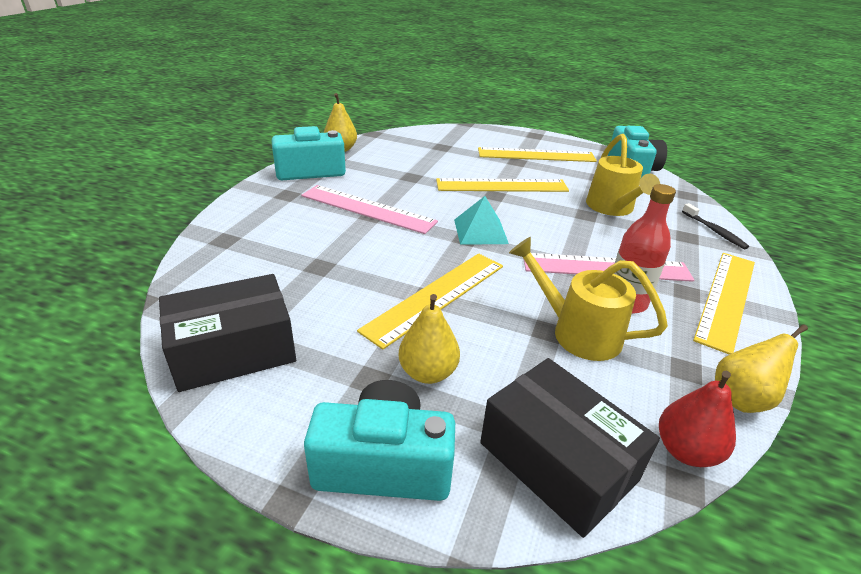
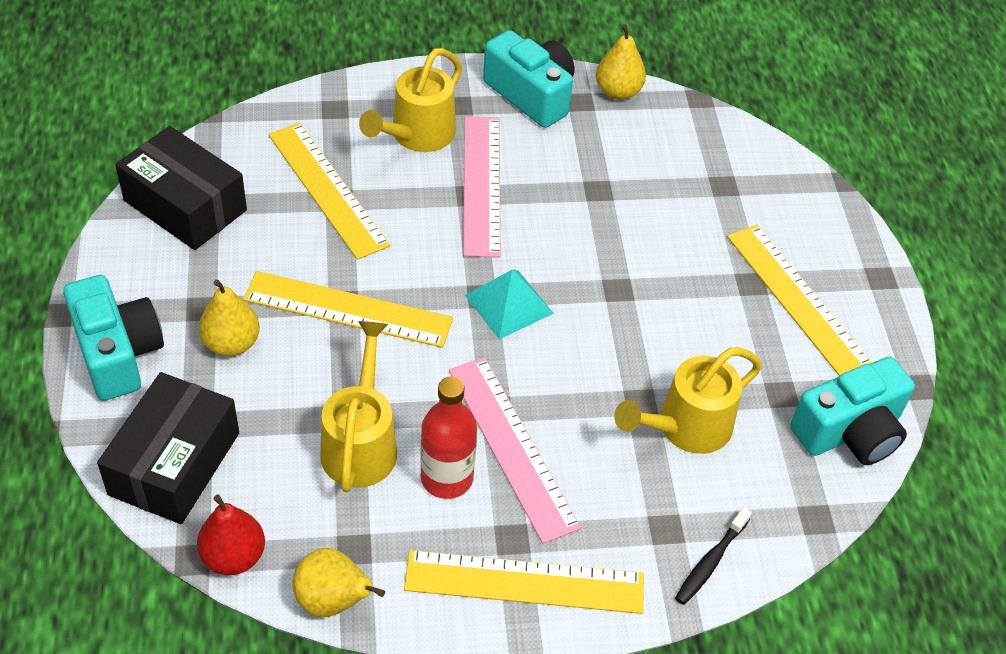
camera: 60 degrees right, 15 degrees up
yellow ruler [436,178,569,192] -> yellow ruler moved to [268,122,390,260]
none -> yellow watering can [359,48,462,152]

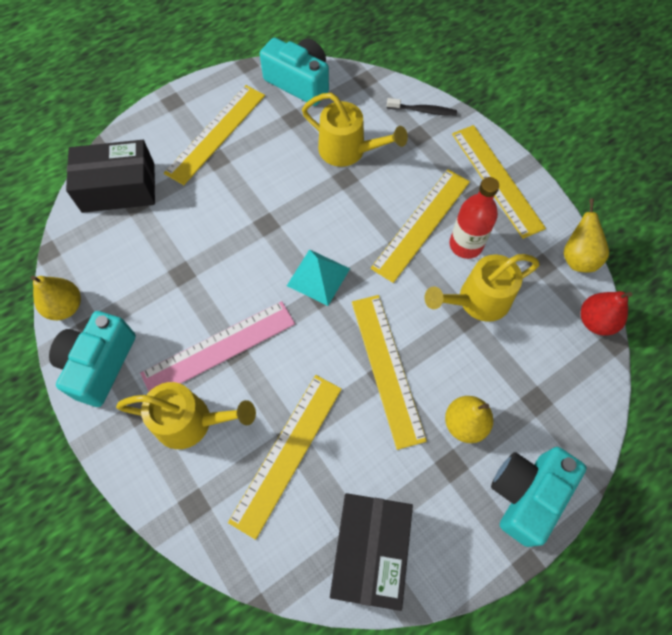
camera: 115 degrees left, 15 degrees up
black box [97,372,239,524] -> black box moved to [66,140,155,213]
pink ruler [449,357,581,544] -> yellow ruler [371,169,470,283]

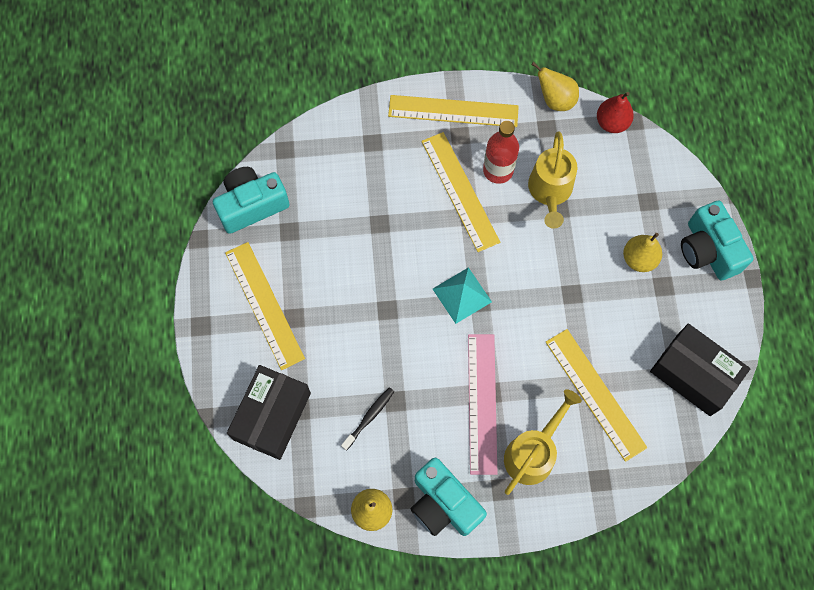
camera: 60 degrees left, 5 degrees up
yellow watering can [302,93,408,167] -> none
yellow ruler [352,295,427,450] -> none
black toothbrush [387,98,457,116] -> black toothbrush moved to [341,387,395,451]

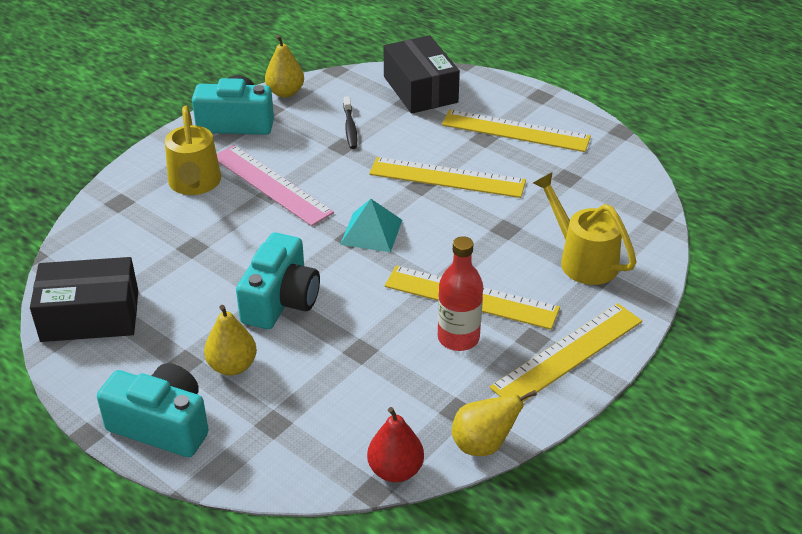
camera: 135 degrees right, 30 degrees down
turquoise camera [213,167,290,234] -> turquoise camera moved to [236,233,320,329]
yellow watering can [528,131,577,229] -> yellow watering can moved to [533,173,637,285]
yellow ruler [546,329,648,462] -> yellow ruler moved to [369,157,526,198]

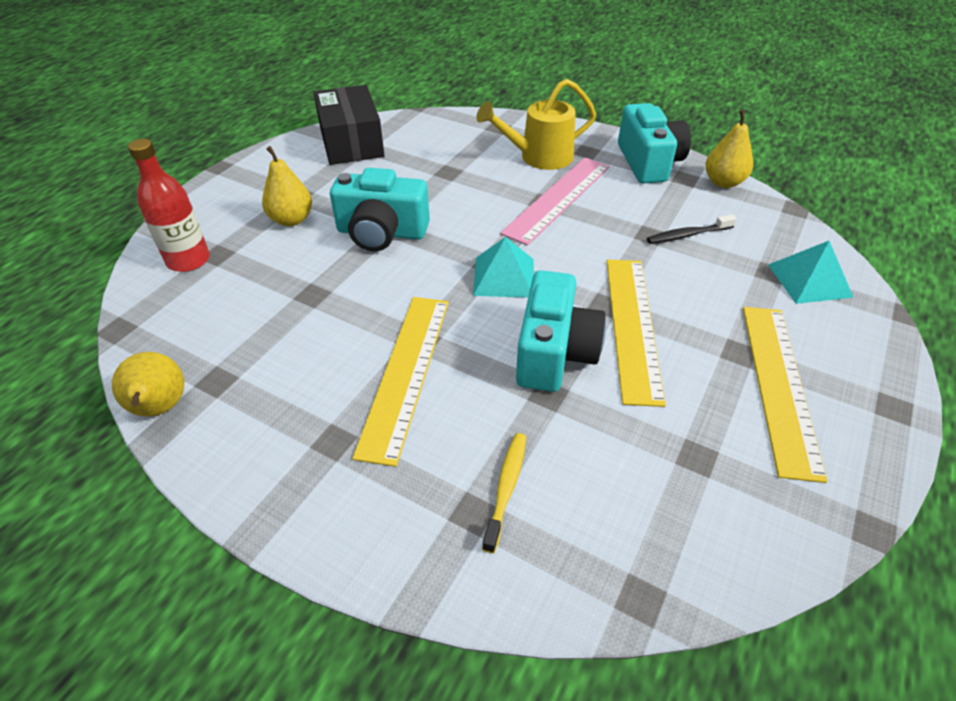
camera: 80 degrees right, 5 degrees up
turquoise camera [97,363,209,457] -> turquoise camera moved to [516,270,606,392]
red pear [367,407,424,482] -> none
black box [384,35,460,114] -> turquoise pyramid [768,241,854,304]
red bottle [438,236,483,351] -> red bottle moved to [128,139,210,272]
yellow ruler [490,303,642,402] -> none
yellow watering can [533,173,637,285] -> yellow toothbrush [482,433,526,553]

